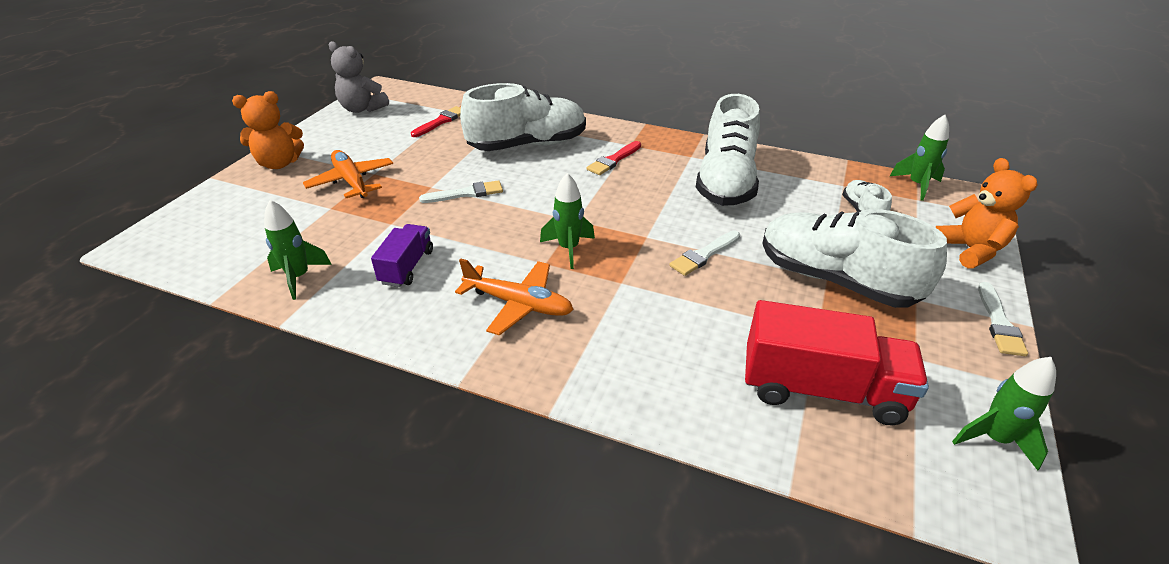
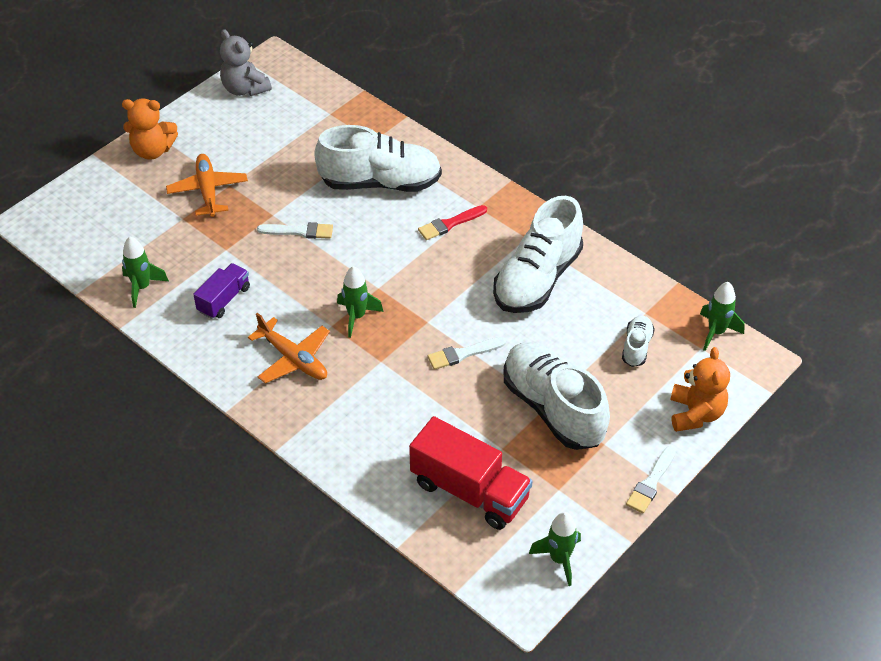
camera: 20 degrees right, 10 degrees up
red brush [411,106,461,137] -> none

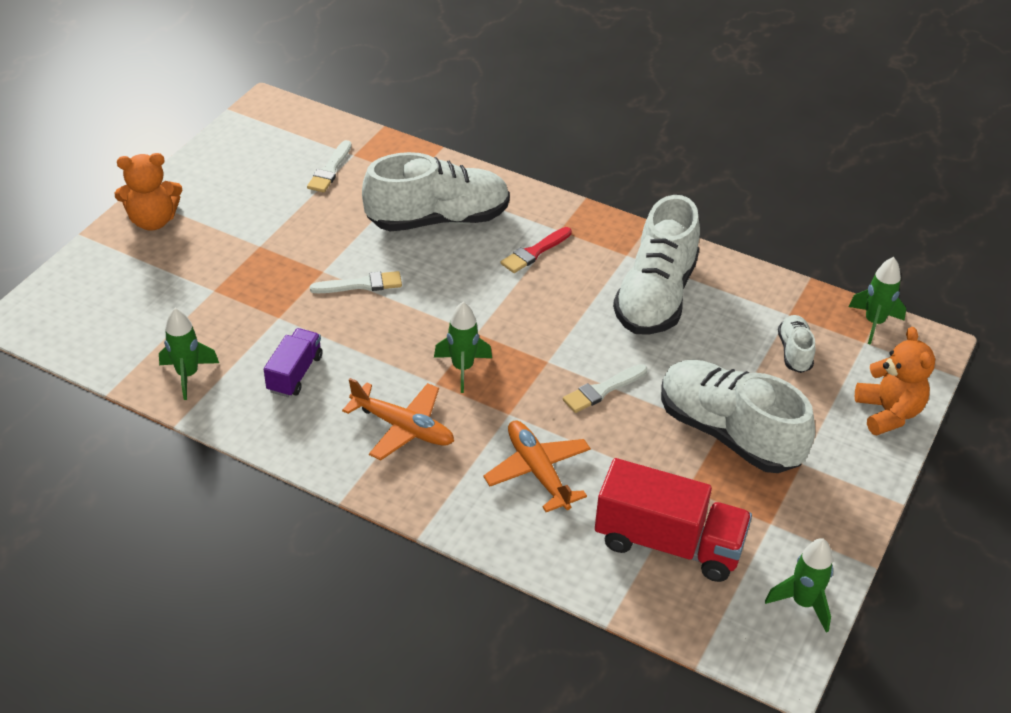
camera: 15 degrees left, 5 degrees down
orange plane [166,154,248,217] -> orange plane moved to [483,420,591,512]
grey teddy bear [220,29,272,96] -> none
white brush [626,446,676,513] -> white brush moved to [307,140,352,192]

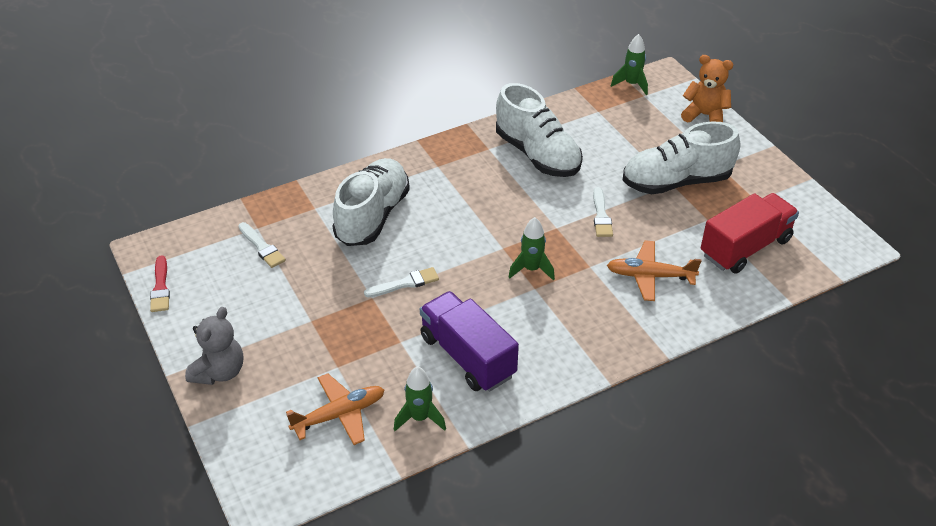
camera: 55 degrees left, 0 degrees up
orange teddy bear [114,153,183,230] -> grey teddy bear [185,307,243,385]
purple truck [264,328,323,397] -> purple truck [420,291,519,392], size x1.77
white brush [310,271,402,293] -> white brush turned 45 degrees clockwise [364,267,439,298]
orange plane [342,378,454,460] -> orange plane moved to [286,373,385,445]
red brush [501,227,572,273] -> red brush moved to [150,255,170,312]
green rocket [765,538,833,632] -> none
white shoe [778,315,815,373] -> none

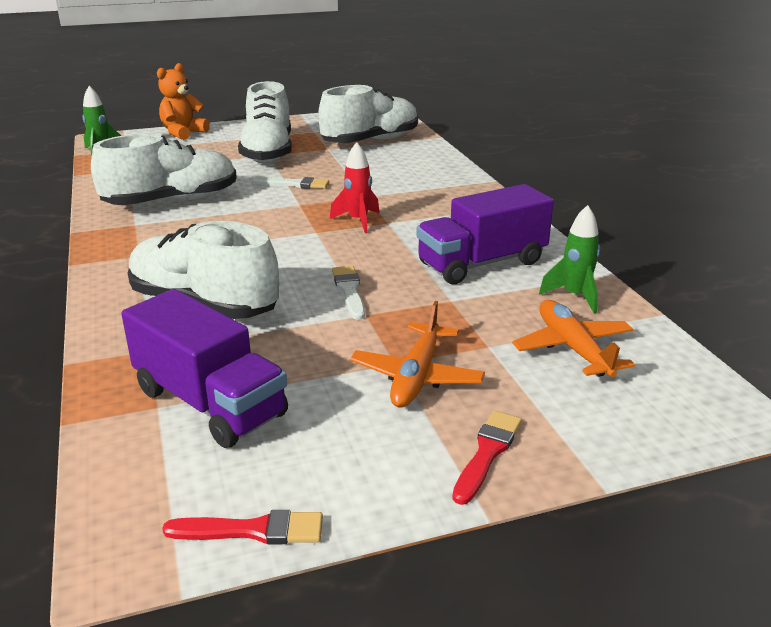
camera: 80 degrees left, 15 degrees down
grey teddy bear [185,307,243,385] -> red brush [452,411,522,505]
white brush [238,222,286,268] -> purple truck [121,289,288,448]
green rocket [508,217,555,281] -> red rocket [330,142,379,233]
orange plane [607,240,702,301] -> orange plane moved to [350,301,485,408]
red truck [701,193,799,273] -> white shoe [318,85,418,143]

